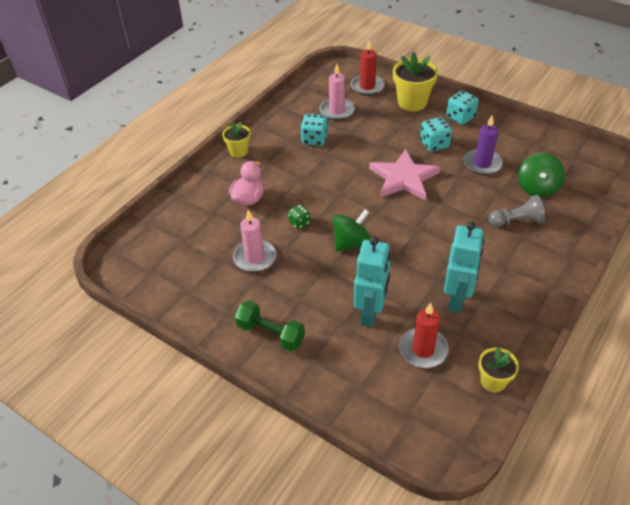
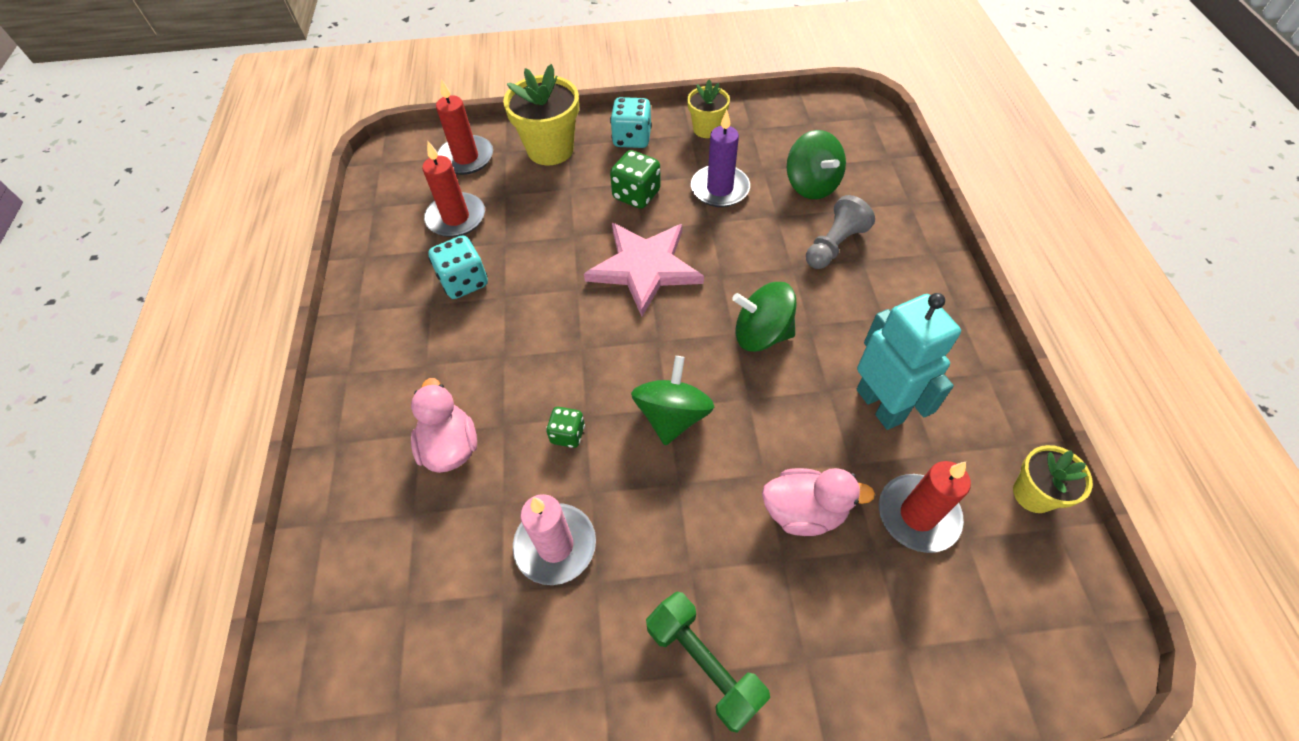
camera: 40 degrees left, 10 degrees up
yellow flower pot [222,121,251,158] -> yellow flower pot moved to [687,80,730,138]
green dumbbell [235,300,305,351] -> green dumbbell turned 60 degrees clockwise [646,591,770,733]
pink candle [320,64,355,120] -> red candle [422,141,485,237]
turquoise robot [354,236,390,328] -> pink duck [762,468,875,536]
turquoise dice [420,117,452,152] -> green dice [610,150,661,209]
none -> green spinning top [732,282,796,352]

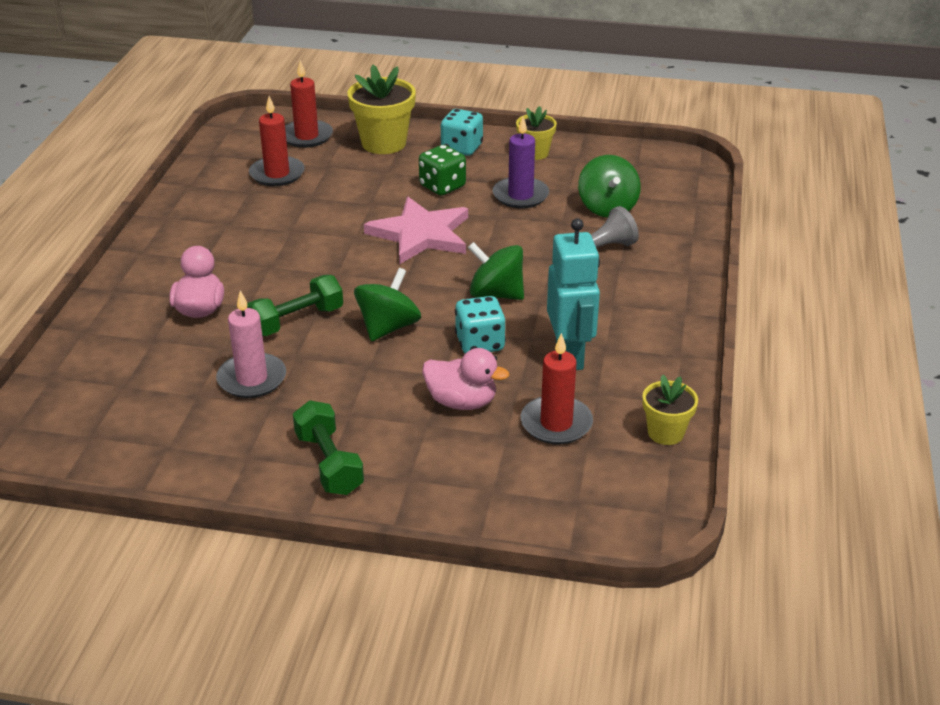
camera: 15 degrees right, 20 degrees down
turquoise dice [428,235,488,299] -> turquoise dice moved to [455,296,506,353]
green dice [546,407,585,448] -> green dumbbell [247,275,343,336]

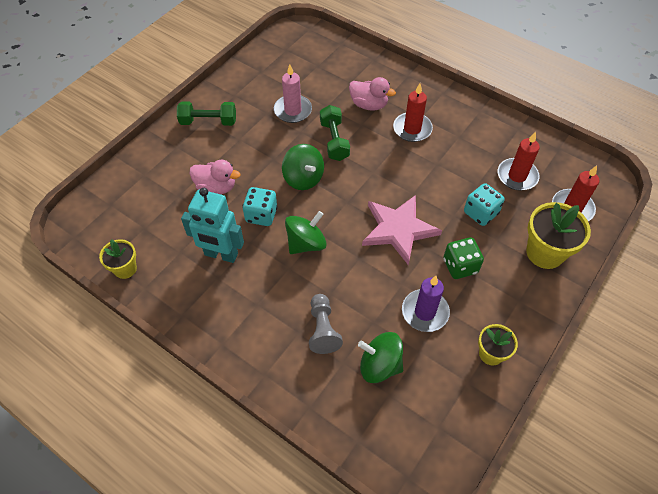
camera: 115 degrees right, 20 degrees up
pink duck [422,348,509,410] -> pink duck turned 120 degrees counterclockwise [190,160,240,194]
turquoise dice [440,109,483,156] -> turquoise dice moved to [464,183,505,226]
red candle [521,333,593,444] -> red candle moved to [393,83,433,142]

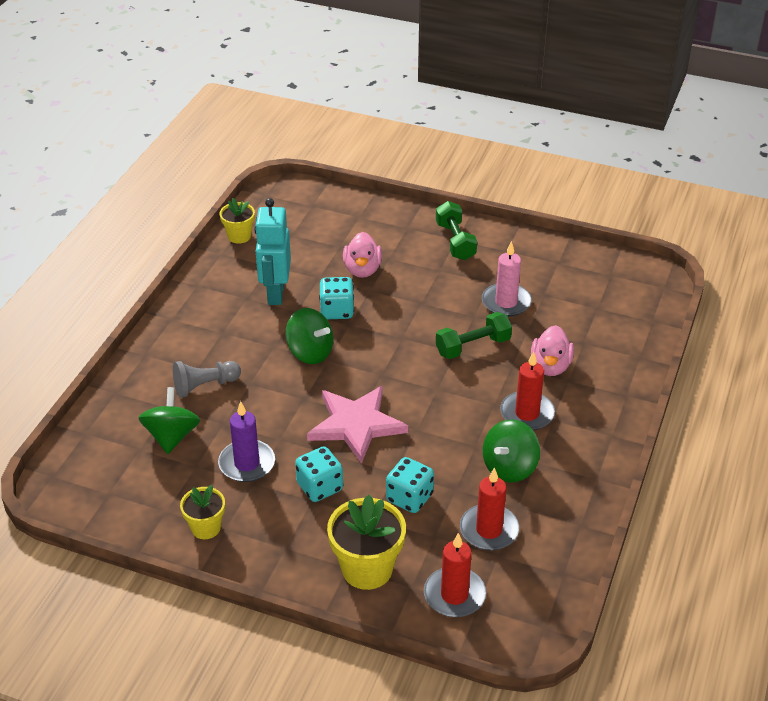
camera: 75 degrees right, 15 degrees down
green spinning top [282,144,324,190] -> green spinning top moved to [483,420,540,482]
green dice [443,238,484,279] -> turquoise dice [295,446,343,502]

